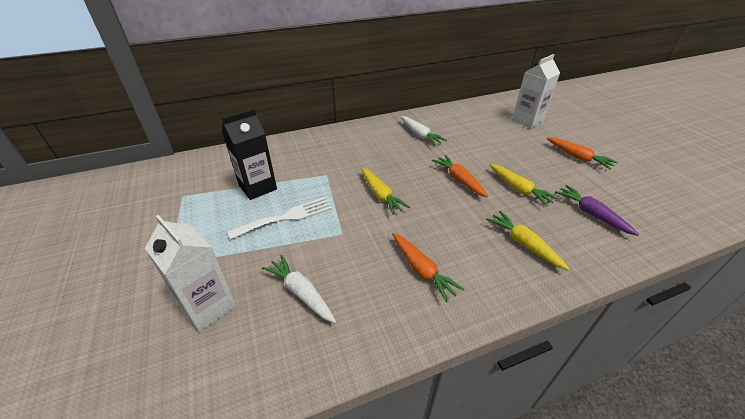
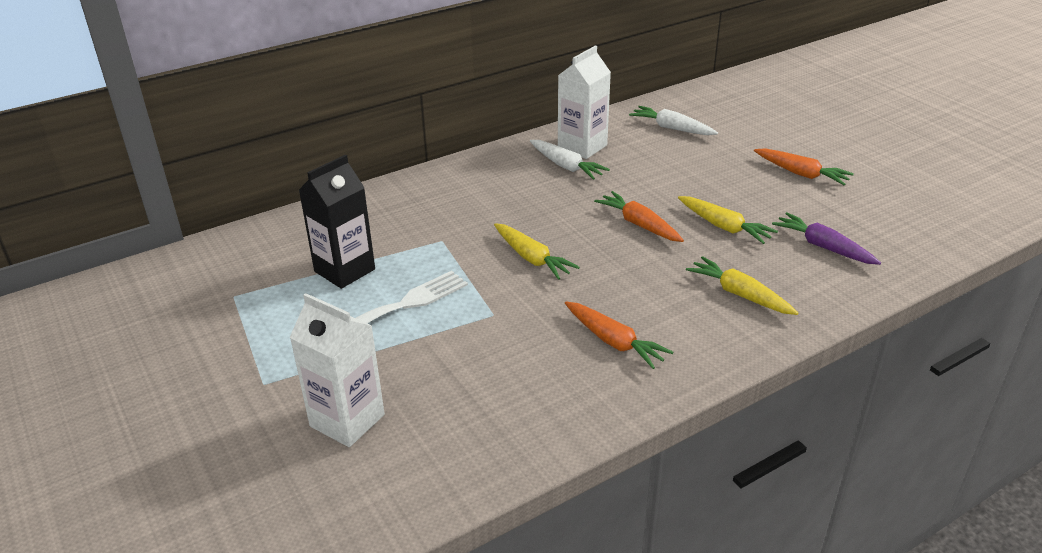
camera: 10 degrees left, 5 degrees down
white carrot [262,255,336,323] -> white carrot moved to [629,106,718,135]
white carton [512,54,560,129] -> white carton moved to [558,45,611,159]

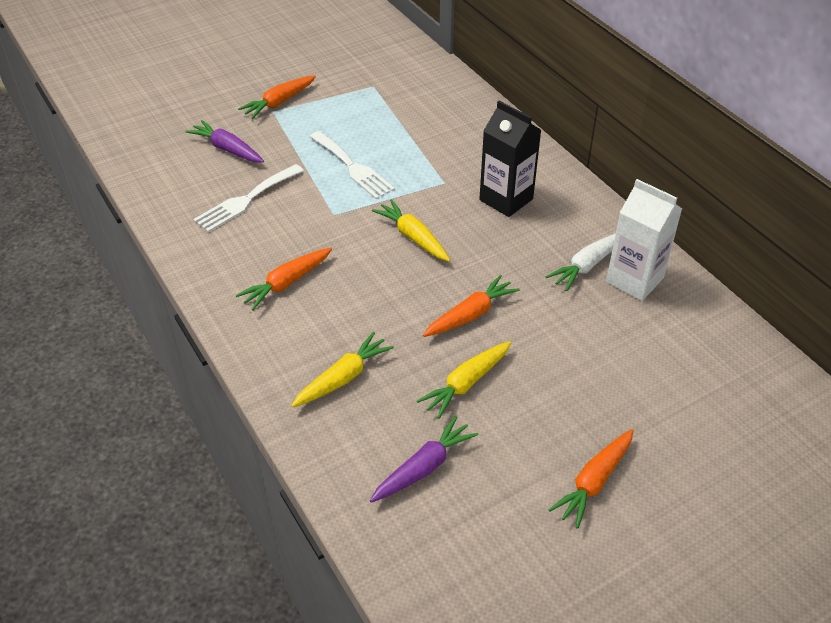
camera: 90 degrees right, 10 degrees up
white carton [289,293,385,447] -> purple carrot [185,120,264,163]
black carton [299,155,375,289] -> black carton moved to [479,101,541,217]
yellow carrot [494,223,580,280] -> yellow carrot turned 90 degrees clockwise [372,199,450,261]
white carrot [629,106,718,135] -> none
none -> white fork [193,164,304,232]
none -> orange carrot [238,75,316,119]

